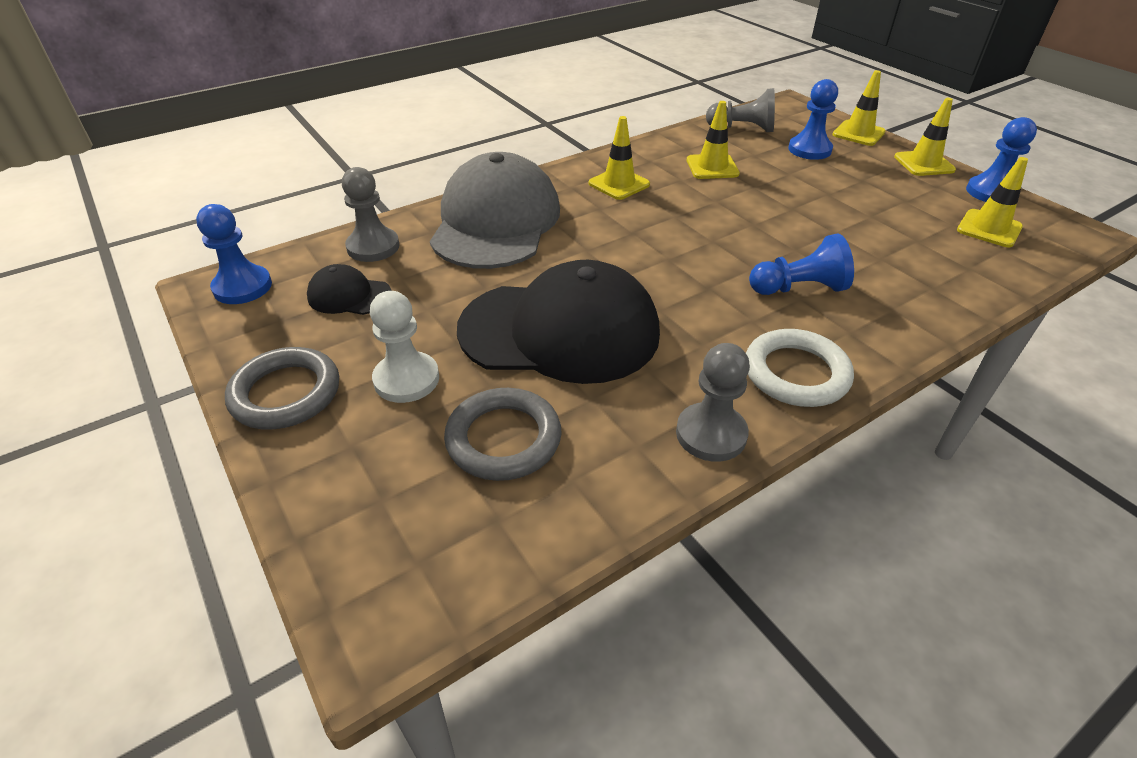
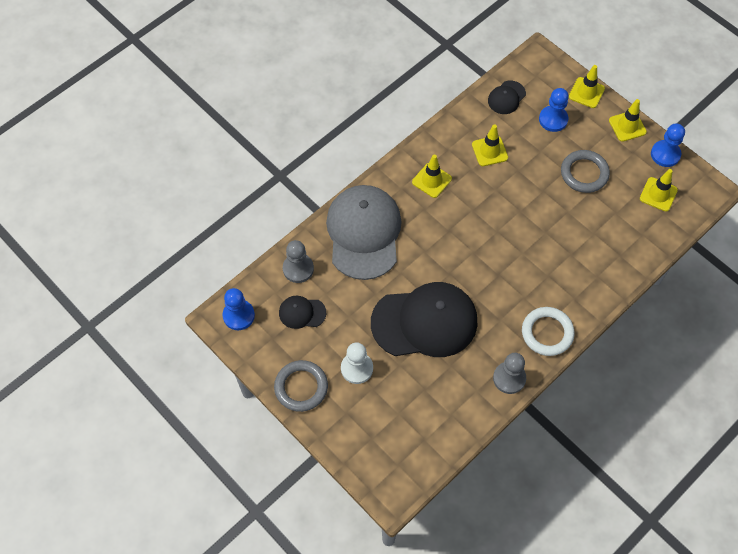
camera: 10 degrees left, 20 degrees up
grey ring [444,388,562,481] -> grey ring moved to [561,150,610,193]
grey pawn [706,88,775,132] -> black cap [488,81,526,114]
blue pawn [749,233,854,295] -> none

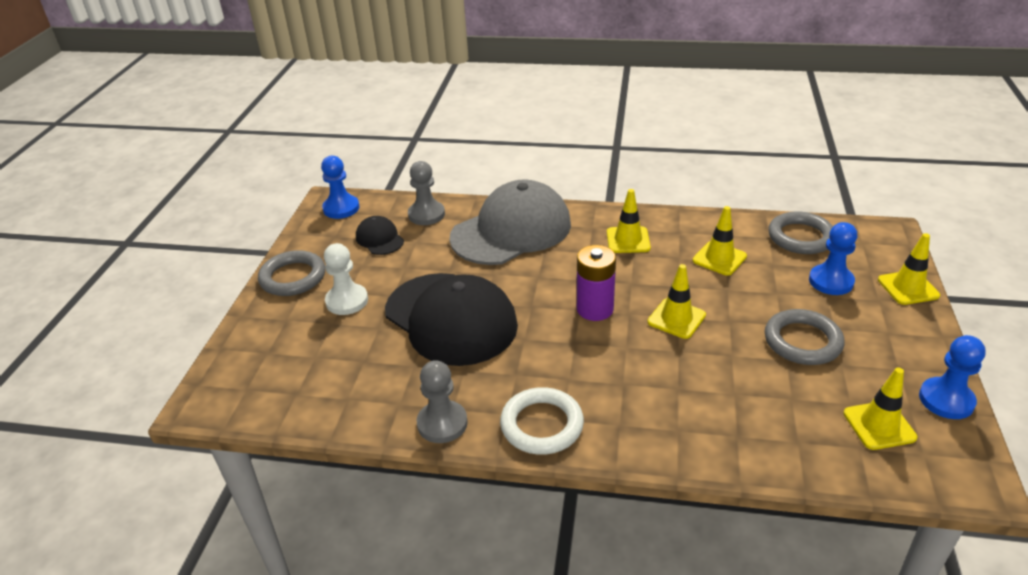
camera: 55 degrees right, 25 degrees down
black cap [488,81,526,114] -> grey ring [768,211,833,254]
yellow traffic cone [609,99,647,142] -> yellow traffic cone moved to [647,264,706,339]
none -> purple battery [577,245,616,321]

